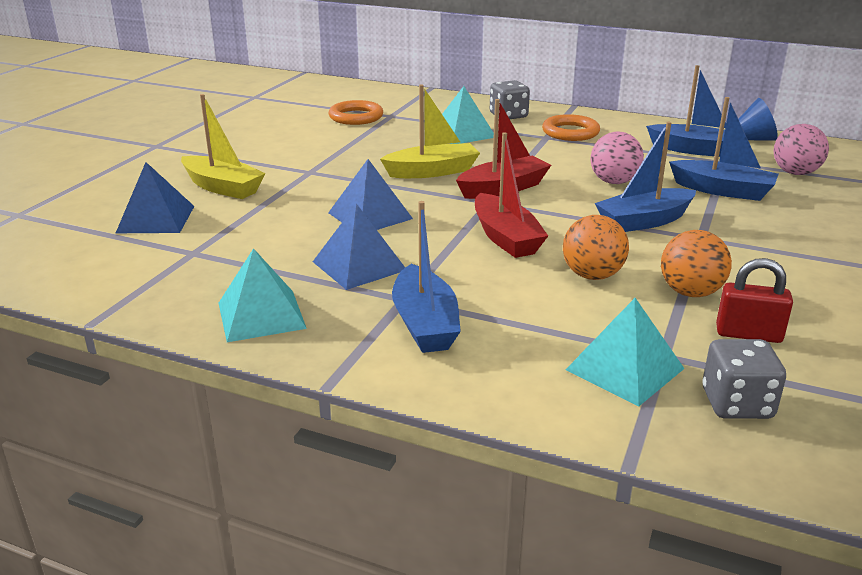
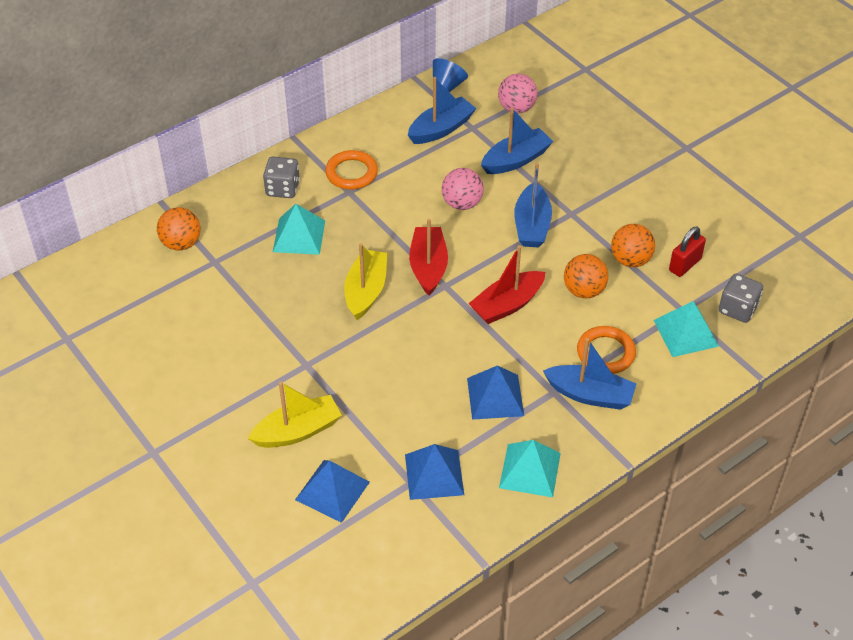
camera: 60 degrees left, 20 degrees up
blue pyramid [328,159,413,230] -> blue pyramid moved to [405,444,464,500]
orange ring [329,100,383,125] -> orange ring moved to [577,326,636,374]
red boat [475,132,548,258] -> red boat turned 135 degrees clockwise [468,245,545,324]
none -> orange ball [157,207,200,251]

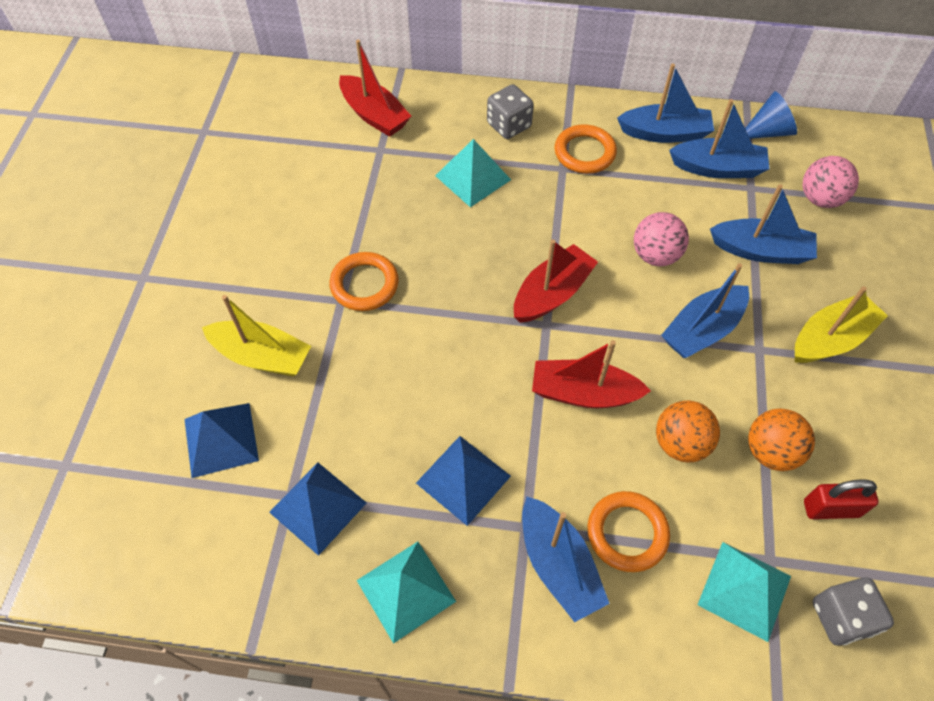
camera: 45 degrees right, 10 degrees up
orange ball [157,207,200,251] -> red boat [339,40,411,137]
yellow boat [344,243,387,320] -> yellow boat moved to [795,286,888,363]
none -> orange ring [329,252,399,311]
none -> blue boat [617,64,714,143]

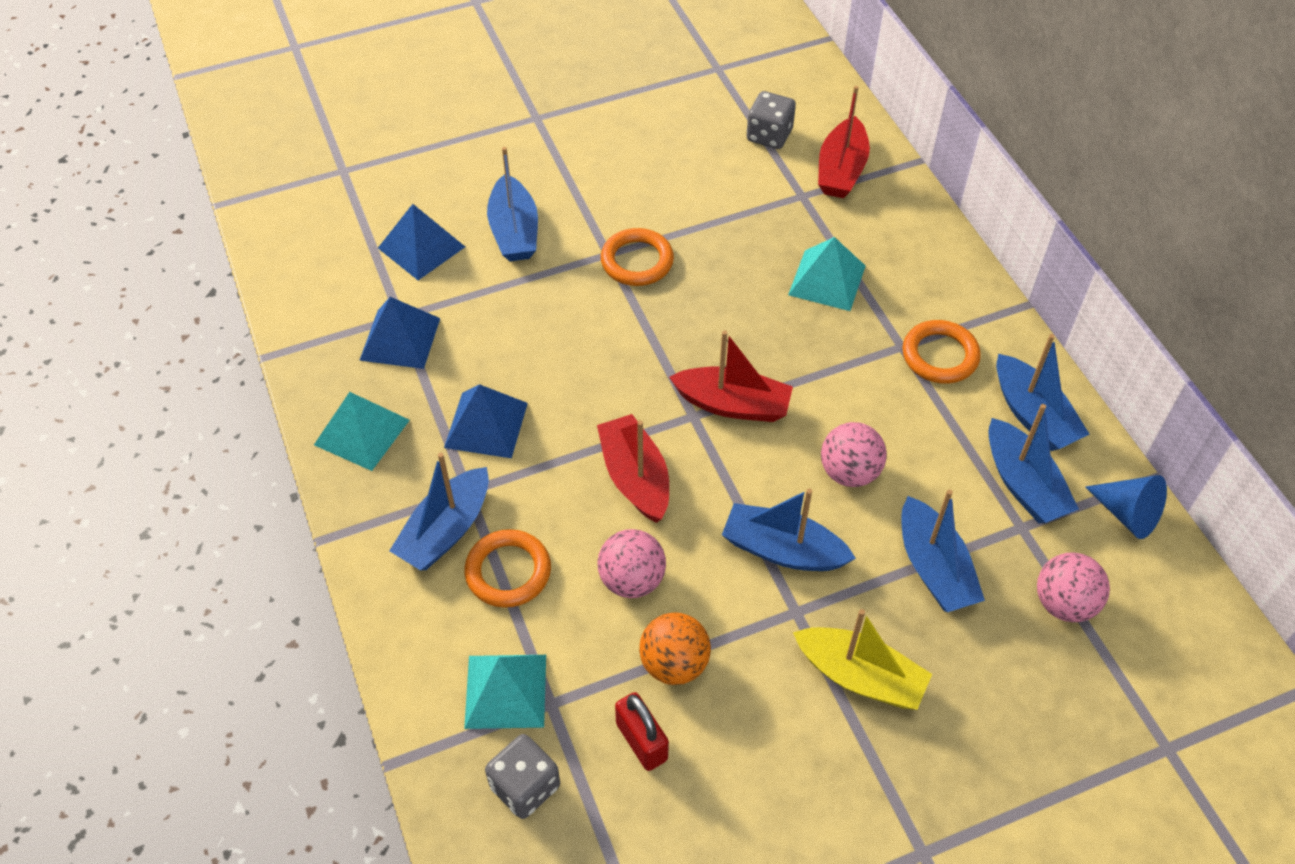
camera: 60 degrees right, 5 degrees down
yellow boat [202,295,311,377] -> blue boat [487,147,538,262]
grey dice [487,84,534,139] -> grey dice moved to [747,91,796,149]
orange ball [656,400,720,463] -> pink ball [597,529,666,598]

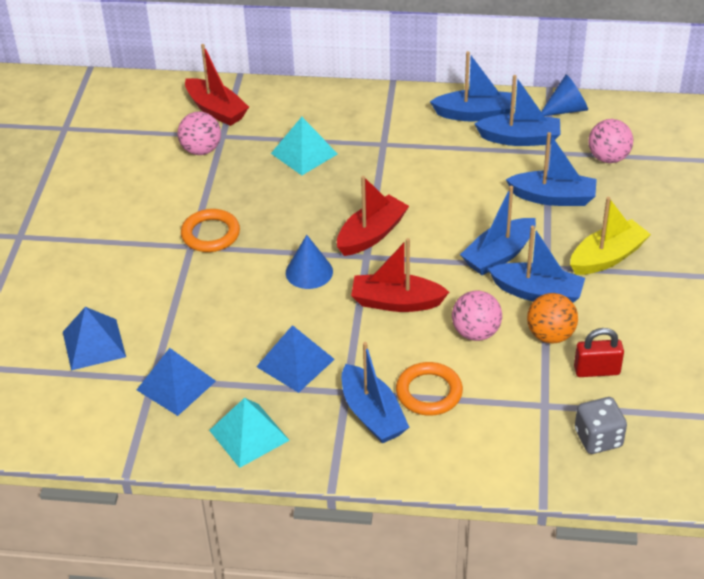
camera: 60 degrees left, 10 degrees down
turquoise pyramid [464,655,546,729] -> none
blue boat [487,147,538,262] -> blue boat moved to [488,226,585,303]
grey dice [747,91,796,149] -> none
pink ball [821,422,887,487] -> pink ball moved to [178,112,221,155]
orange ring [903,320,981,384] -> none
none -> blue cone [286,235,333,289]

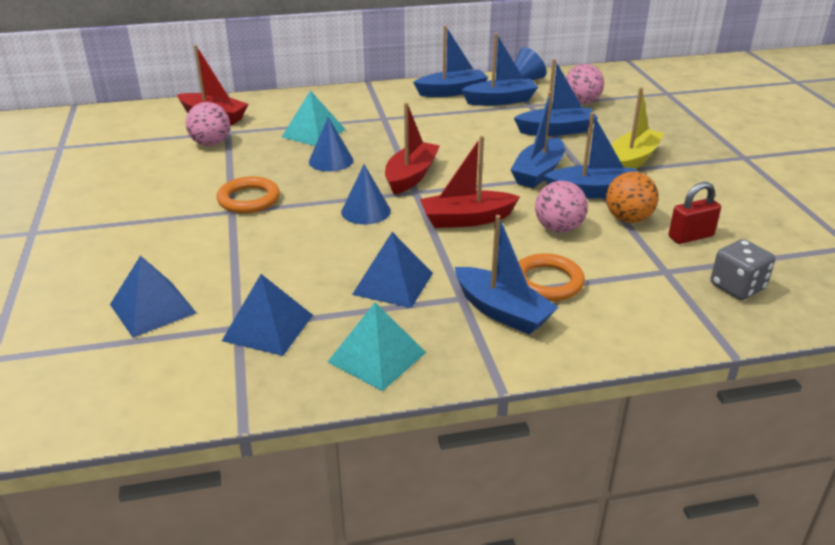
camera: 20 degrees left, 10 degrees down
none -> blue cone [309,117,353,172]

